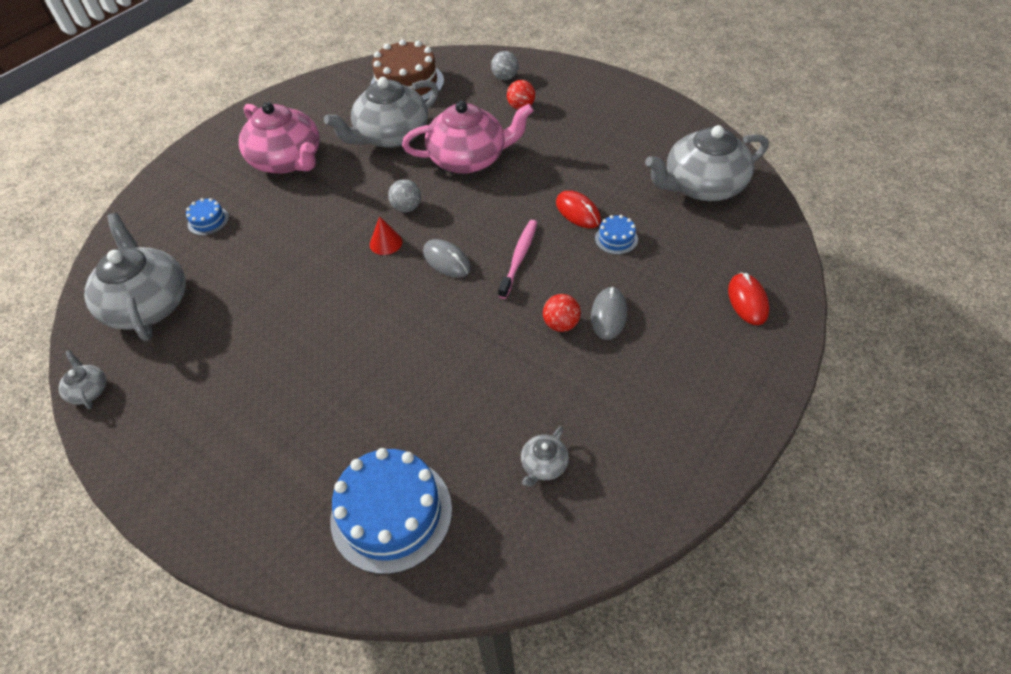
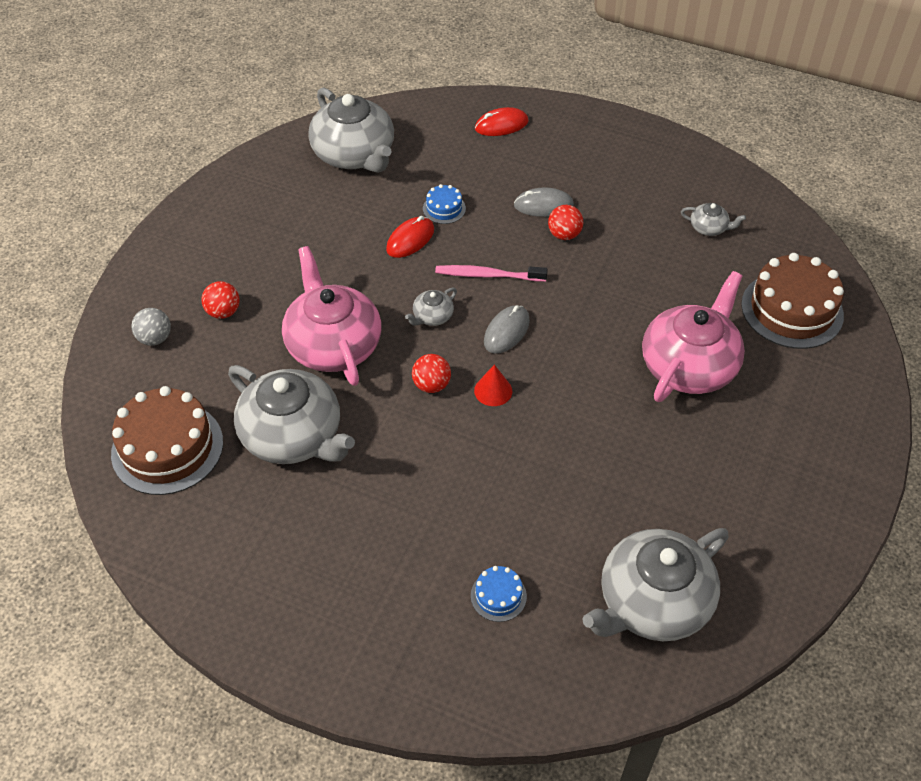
camera: 105 degrees left, 0 degrees up
grey teapot [59,350,106,409] -> grey teapot moved to [405,288,457,326]
pink teapot [239,102,320,173] -> pink teapot moved to [642,271,745,402]
blue cake [330,448,452,574] -> brown cake [741,253,844,349]
grey ball [388,179,421,212] -> red ball [412,354,451,393]

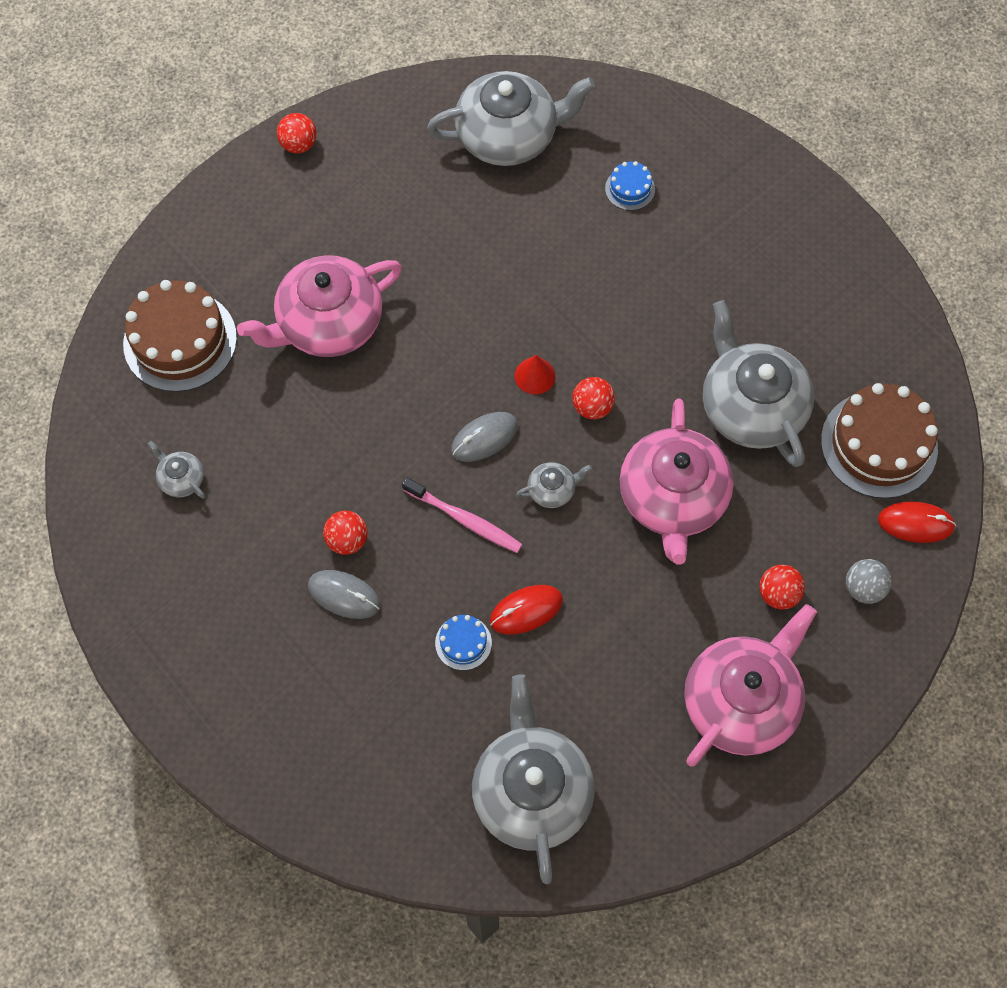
camera: 155 degrees left, 15 degrees up
red mouse [475,107,529,136] -> red mouse moved to [878,501,956,543]
none -> red ball [277,113,317,153]
none -> pink teapot [684,604,817,767]

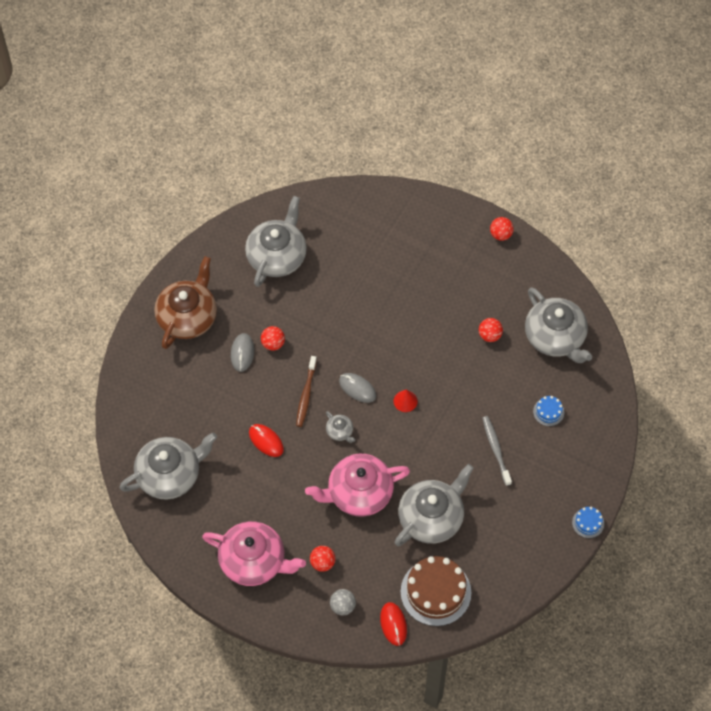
camera: 70 degrees right, 5 degrees down
brown cake [123,280,237,392] -> none
grey teapot [148,441,205,499] -> grey teapot [245,196,307,287], size x2.34
pink teapot [237,255,402,357] -> none
pink toothbrush [402,477,523,553] -> brown toothbrush [296,356,317,427]
blue cake [435,615,492,670] -> blue cake moved to [572,507,604,538]
red ball [572,377,615,419] -> red ball moved to [479,318,503,342]
none -> brown teapot [154,256,217,349]
none -> grey toothbrush [482,416,512,486]

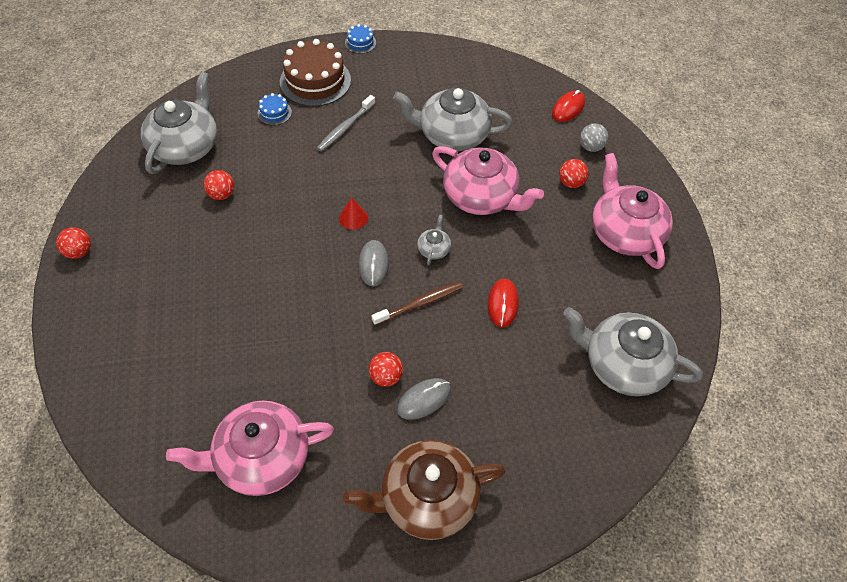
camera: 130 degrees left, 5 degrees down
grey teapot [245,196,307,287] -> pink teapot [166,401,334,496]
brown cake [401,556,471,626] -> brown cake moved to [280,39,351,106]

